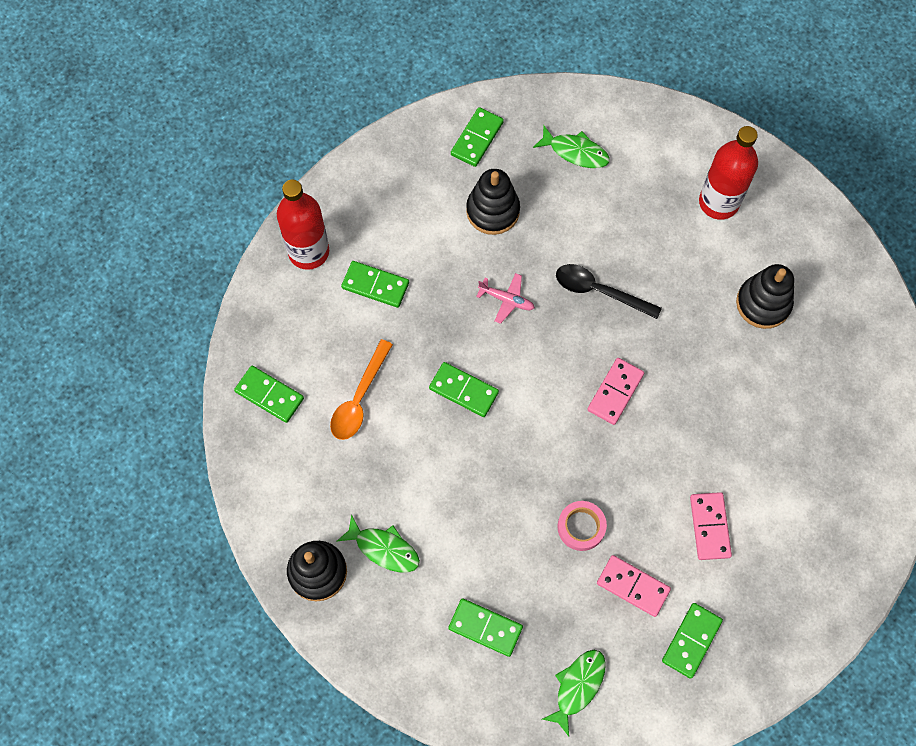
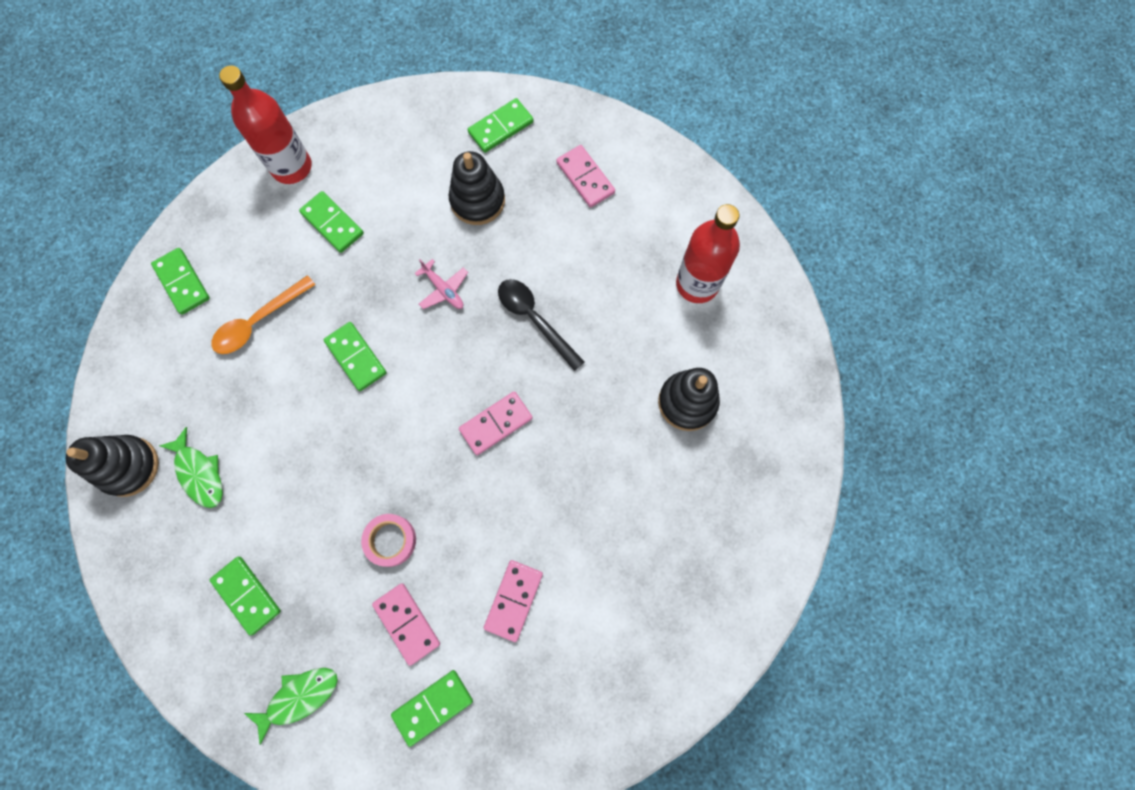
camera: 25 degrees right, 5 degrees up
green fish [533,126,610,168] -> pink domino [556,145,615,208]

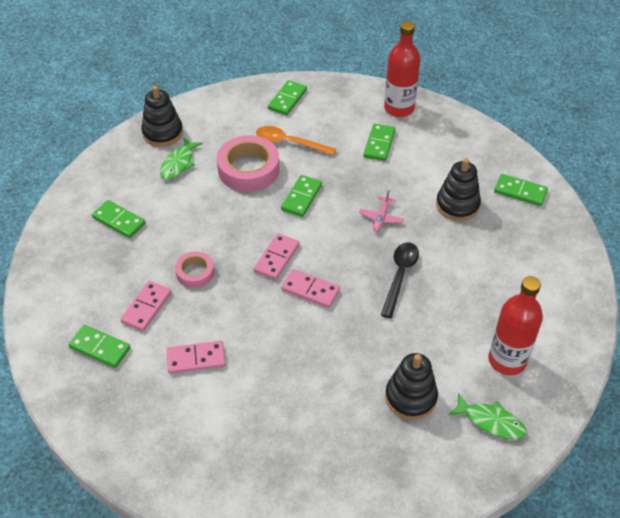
camera: 60 degrees right, 25 degrees down
green domino [210,557,281,636] -> green domino turned 75 degrees counterclockwise [92,200,145,238]
green fish [244,668,338,745] -> green fish moved to [448,393,526,439]
pink domino [556,145,615,208] -> pink domino moved to [253,233,299,280]
none -> pink tape [217,135,280,192]

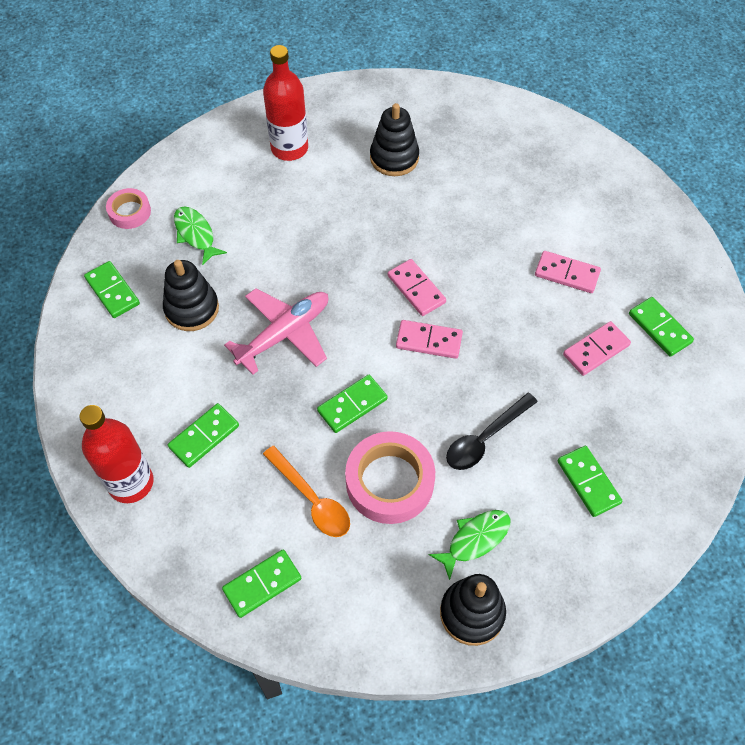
camera: 150 degrees left, 10 degrees up
pink tape [175,251,214,288] -> pink tape moved to [106,188,151,229]
pink domino [253,233,299,280] -> pink domino turned 45 degrees clockwise [396,320,463,359]
pink plane [359,190,404,232] -> pink plane [224,288,328,375], size x1.96
black spoon [381,242,419,318] -> black spoon moved to [446,393,538,470]
green fish [448,393,526,439] -> green fish moved to [174,206,227,265]

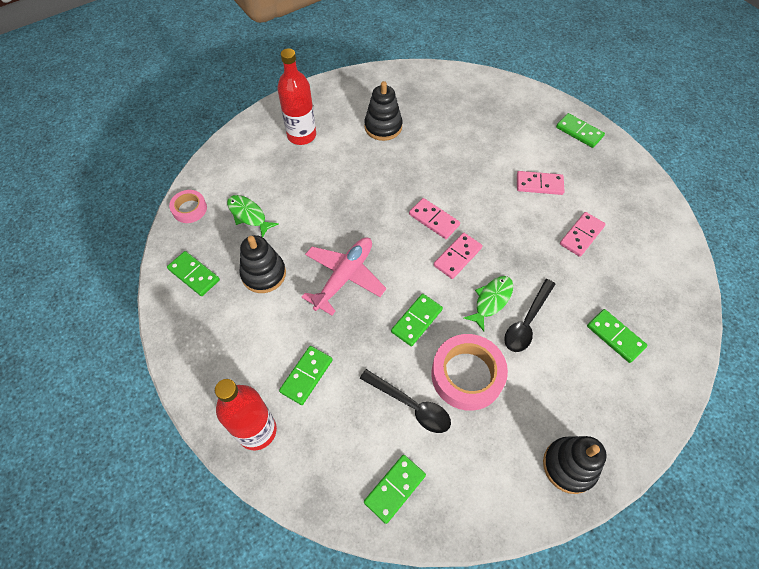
camera: 15 degrees left, 0 degrees up
orange spoon [263,446,350,537] -> black spoon [360,369,451,433]
pink domino [396,320,463,359] -> pink domino turned 45 degrees counterclockwise [434,233,482,279]
green fish [429,510,511,580] -> green fish moved to [464,276,513,331]
green domino [629,297,694,357] -> green domino moved to [556,113,605,148]

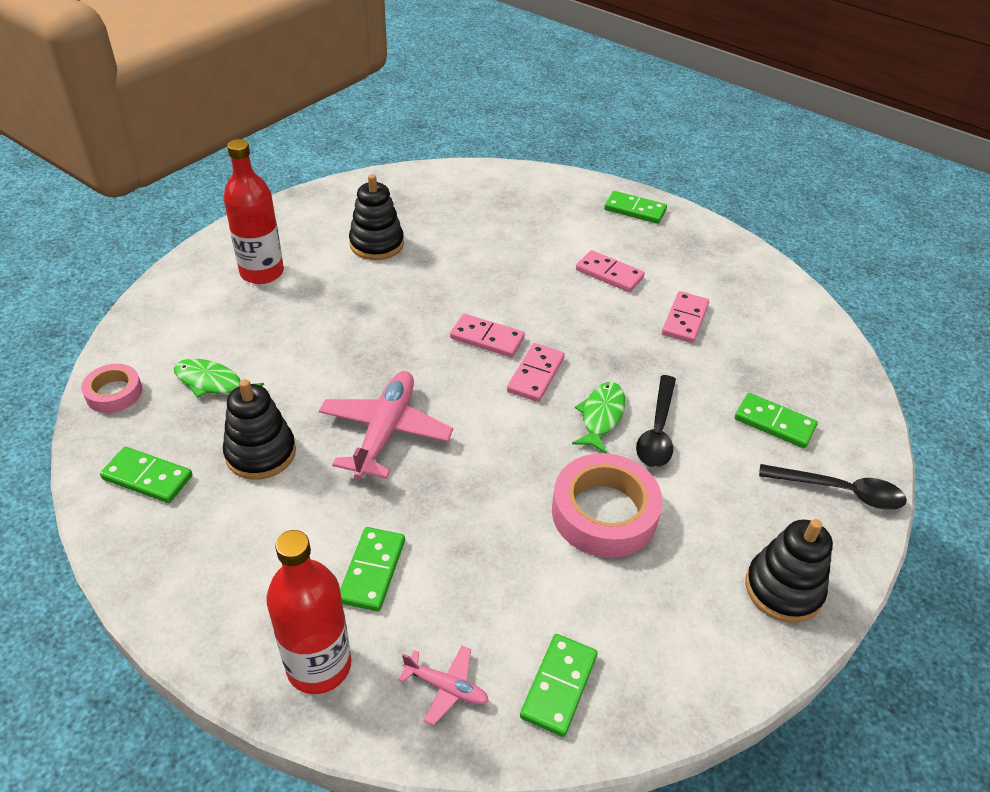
camera: 20 degrees left, 15 degrees down
black spoon [360,369,451,433] -> black spoon moved to [759,464,907,509]
green domino [391,294,443,346] -> none
pink domino [517,171,565,195] -> pink domino turned 45 degrees clockwise [576,250,645,292]
none -> pink plane [398,645,489,726]

